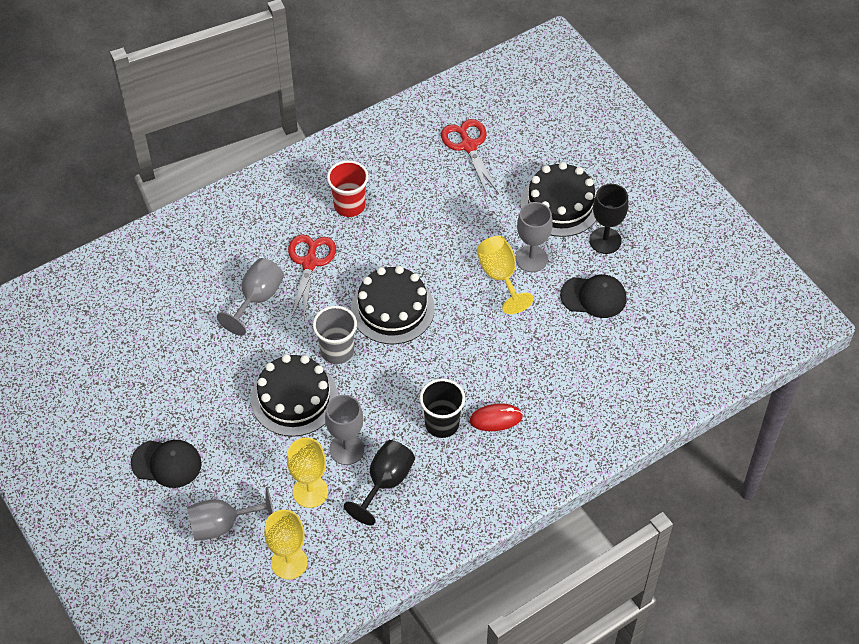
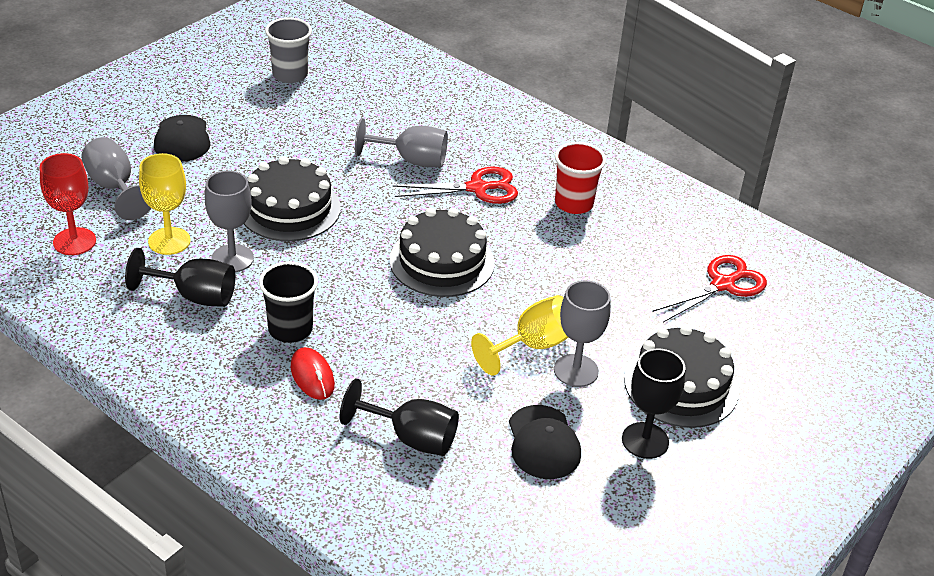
camera: 70 degrees right, 15 degrees down
yellow goblet [264,510,308,580] -> red goblet [40,153,96,255]
grey cup [313,306,357,364] -> grey cup moved to [265,17,312,83]
none -> black goblet [340,379,459,456]

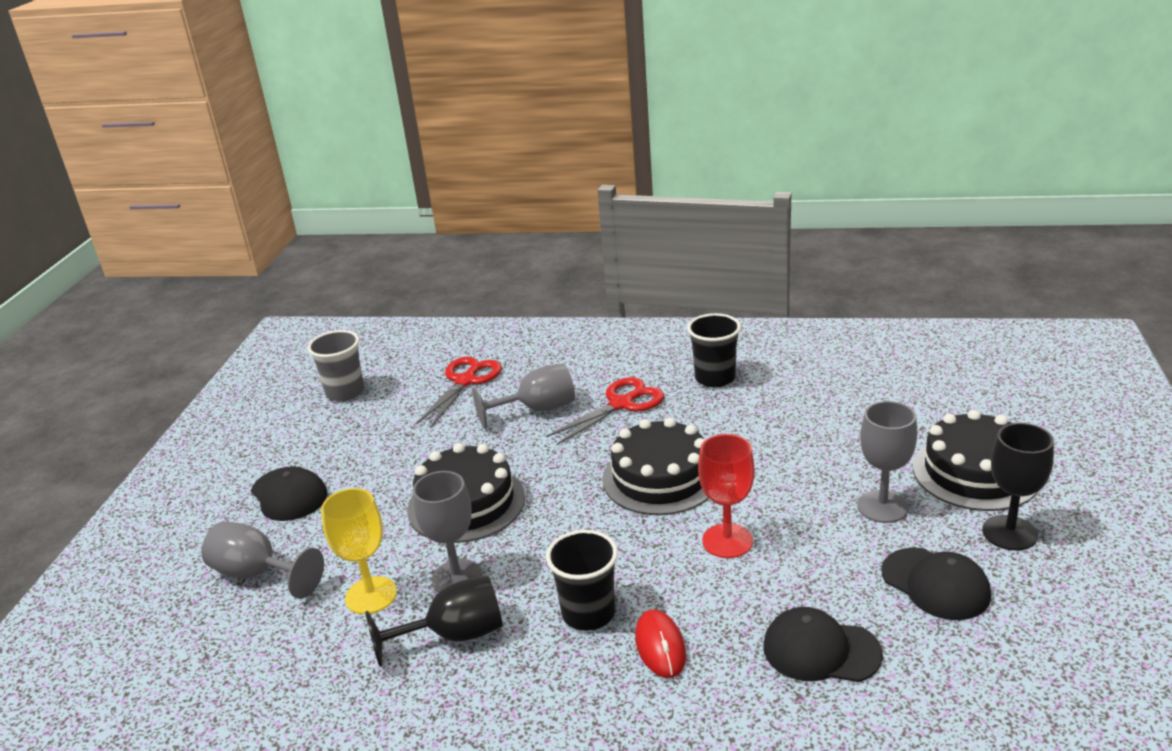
camera: 25 degrees left, 10 degrees down
red goblet [40,153,96,255] -> red goblet moved to [698,434,755,558]
red mouse [291,347,335,400] -> red mouse turned 45 degrees clockwise [635,609,686,678]
black goblet [340,379,459,456] -> black cap [763,607,883,682]
yellow goblet [471,295,569,376] -> none
red cup [555,142,606,214] -> black cup [687,313,741,387]
red scissors [652,255,767,322] -> red scissors moved to [416,357,502,428]

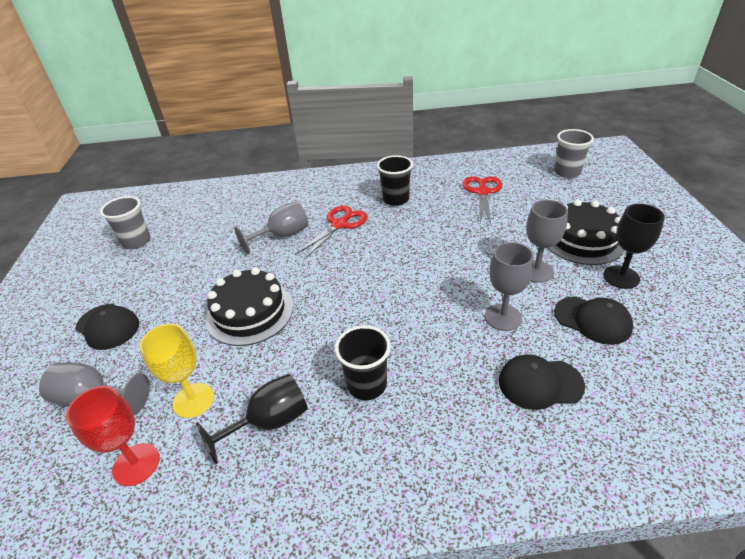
camera: 15 degrees left, 10 degrees up
grey goblet [413,471,482,593] -> grey goblet moved to [485,242,534,331]
red scissors [416,357,502,428] -> red scissors moved to [463,176,503,224]
black cake [602,418,709,515] -> none
red mouse [635,609,686,678] -> none
red goblet [698,434,755,558] -> red goblet moved to [66,386,160,486]
none -> grey cup [554,129,594,178]

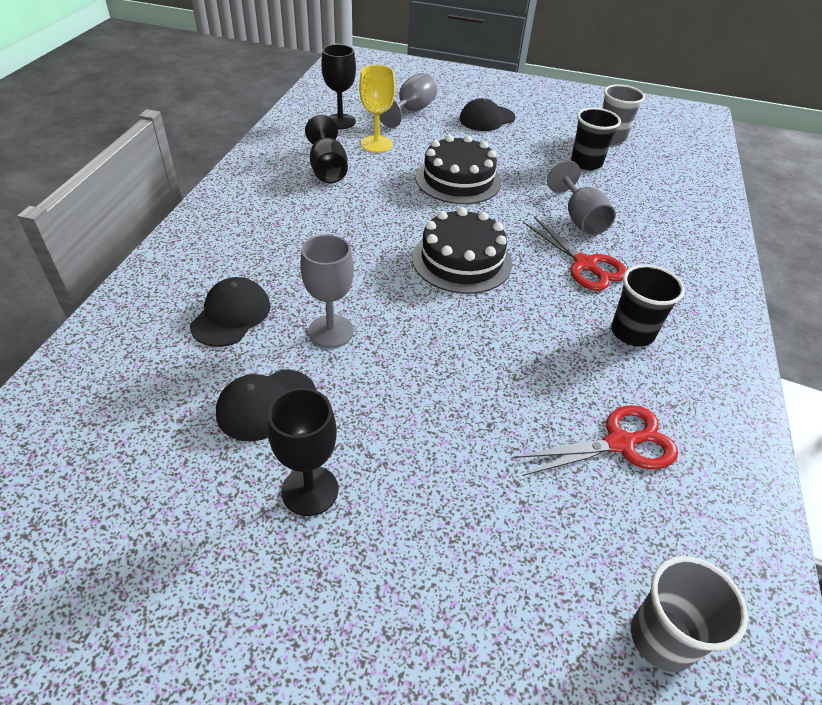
camera: 105 degrees right, 5 degrees up
red goblet [66,386,160,486] -> black goblet [321,44,356,129]
black cup [335,325,391,400] -> black cup moved to [571,108,621,170]
red scissors [463,176,503,224] -> red scissors turned 45 degrees counterclockwise [514,405,678,476]
grey goblet [527,200,568,283] -> none
black cake [548,200,624,265] -> black cake moved to [412,208,512,294]

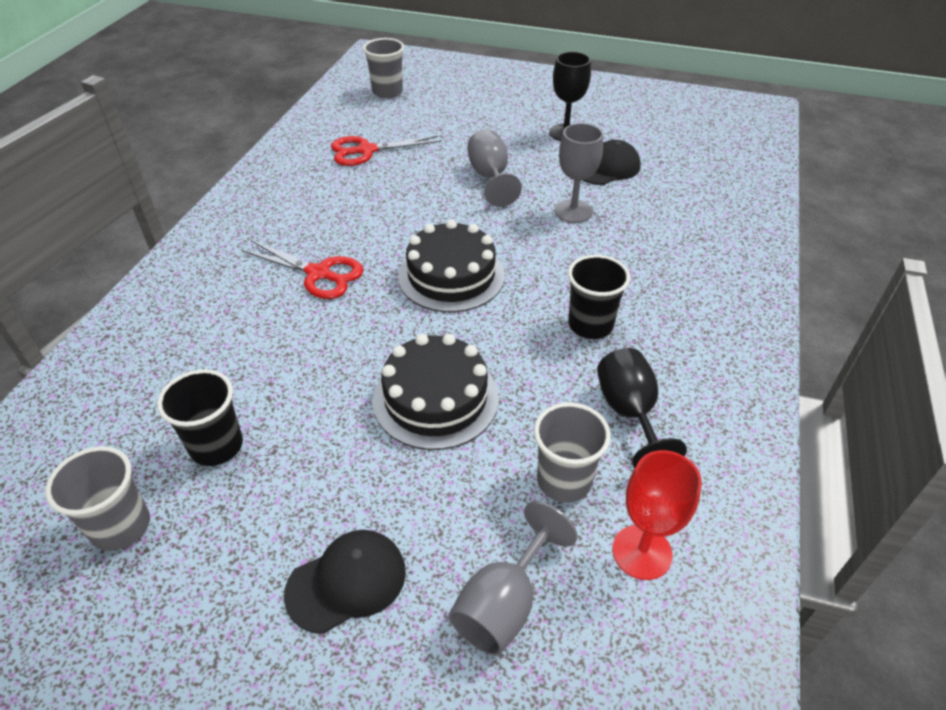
camera: 175 degrees left, 0 degrees up
black cap [190,277,271,347] -> none
black goblet [321,44,356,129] -> red goblet [612,450,702,580]
yellow goblet [359,65,395,153] -> grey cup [534,402,611,503]
red scissors [523,217,627,291] -> red scissors turned 150 degrees clockwise [241,240,363,299]
grey goblet [547,160,616,236] -> grey goblet moved to [467,129,522,207]
black cup [611,264,685,346] -> black cup moved to [568,255,630,339]

